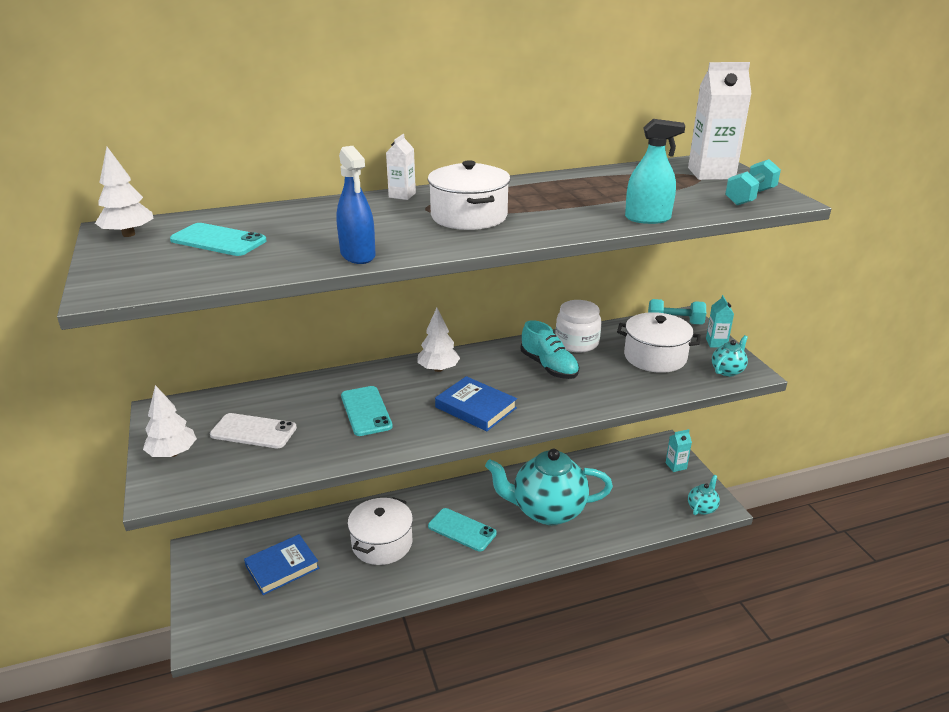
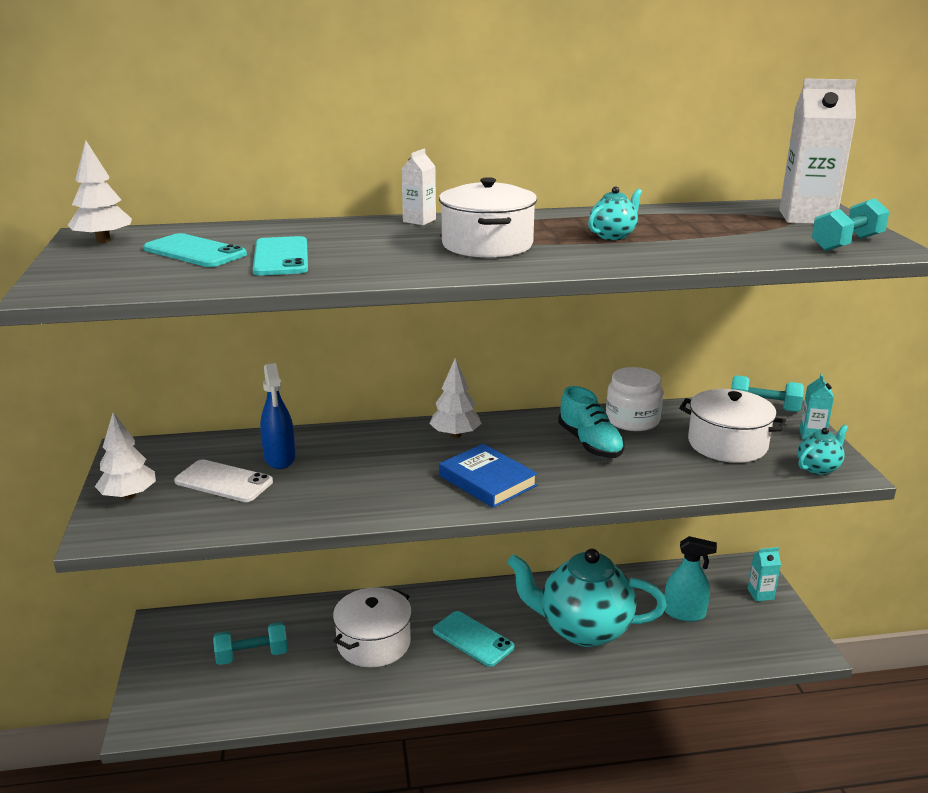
camera: 10 degrees right, 5 degrees down
blue book [244,534,319,595] -> turquoise dumbbell [213,622,288,665]
blue spray bottle [336,146,376,264] -> blue spray bottle moved to [260,363,295,469]
turquoise phone [341,386,393,436] -> turquoise phone moved to [253,236,308,275]
turquoise spray bottle [625,119,685,224] -> turquoise spray bottle moved to [665,536,717,621]
turquoise teapot [688,475,720,515] -> turquoise teapot moved to [588,186,642,240]

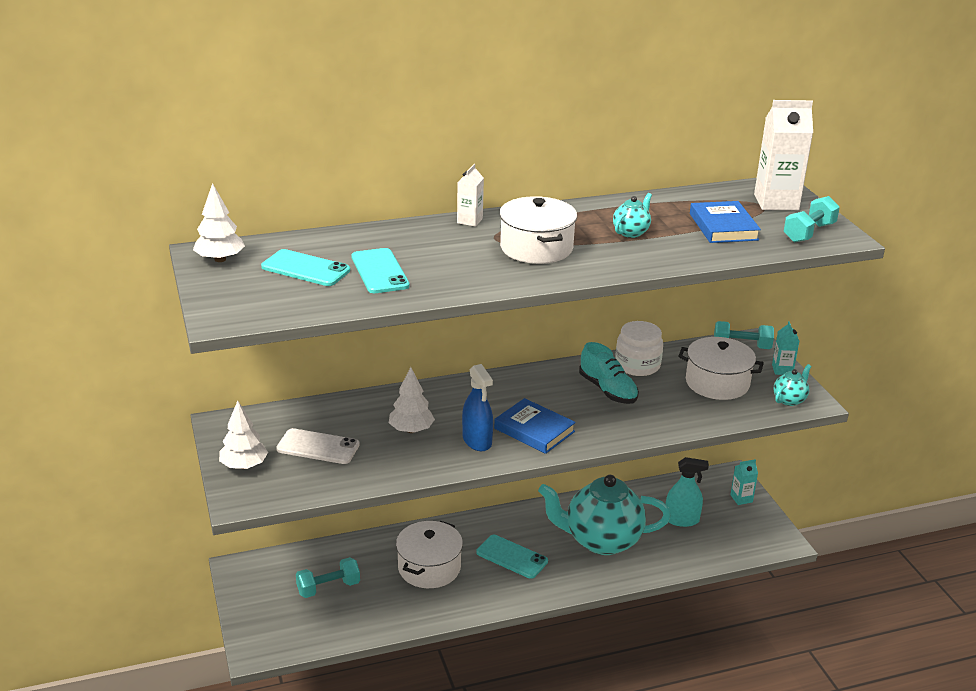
camera: 10 degrees left, 5 degrees up
blue spray bottle [260,363,295,469] -> blue spray bottle moved to [462,364,493,451]
white tree [429,358,482,438] -> white tree moved to [389,367,435,433]
none -> blue book [690,201,761,243]

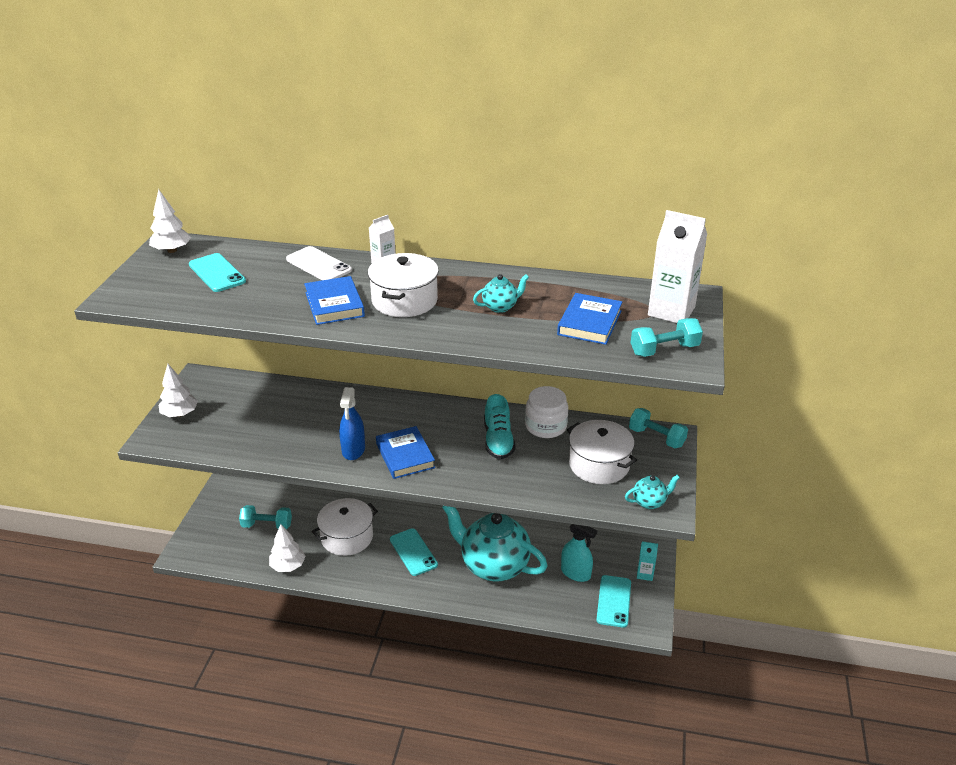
camera: 30 degrees right, 5 degrees up
white phone [276,428,360,464] -> white phone moved to [286,246,352,280]
turquoise phone [351,248,410,293] -> turquoise phone moved to [596,575,631,628]
white tree [389,367,435,433] -> white tree moved to [269,524,306,572]
turquoise carton [772,321,800,375] -> none
none -> blue book [304,276,365,325]

